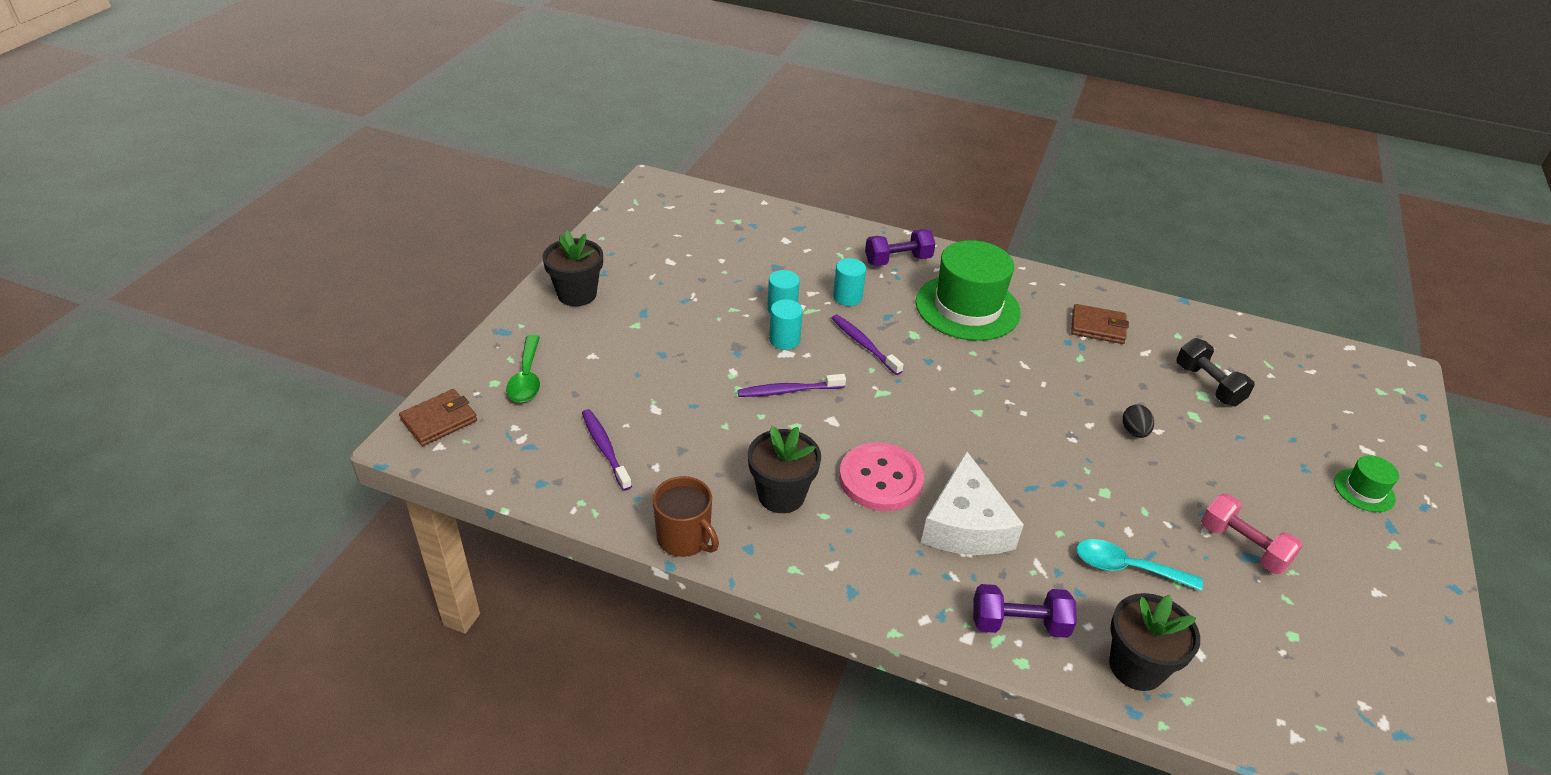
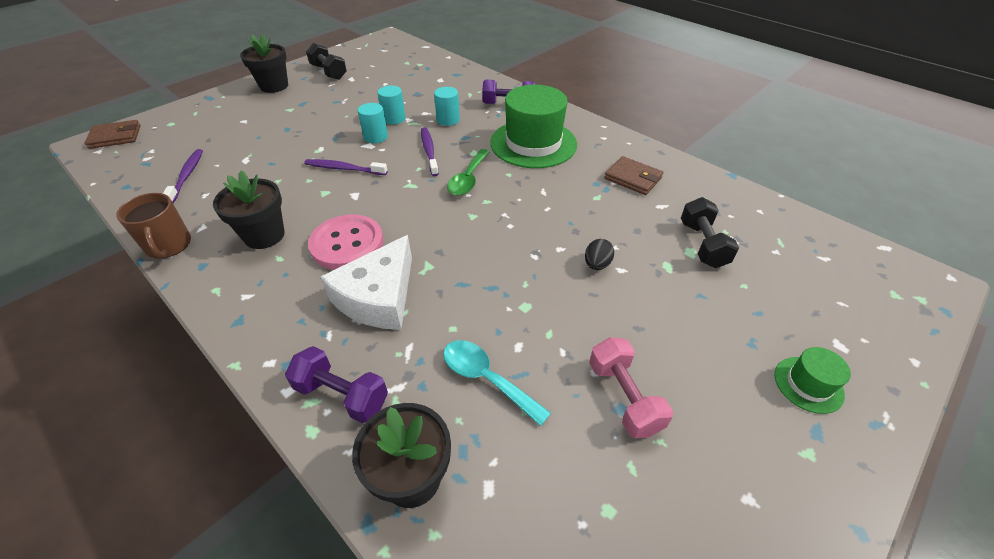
camera: 25 degrees right, 5 degrees up
green spoon [506,335,540,403] -> green spoon moved to [447,149,490,196]
none -> black dumbbell [306,43,347,80]

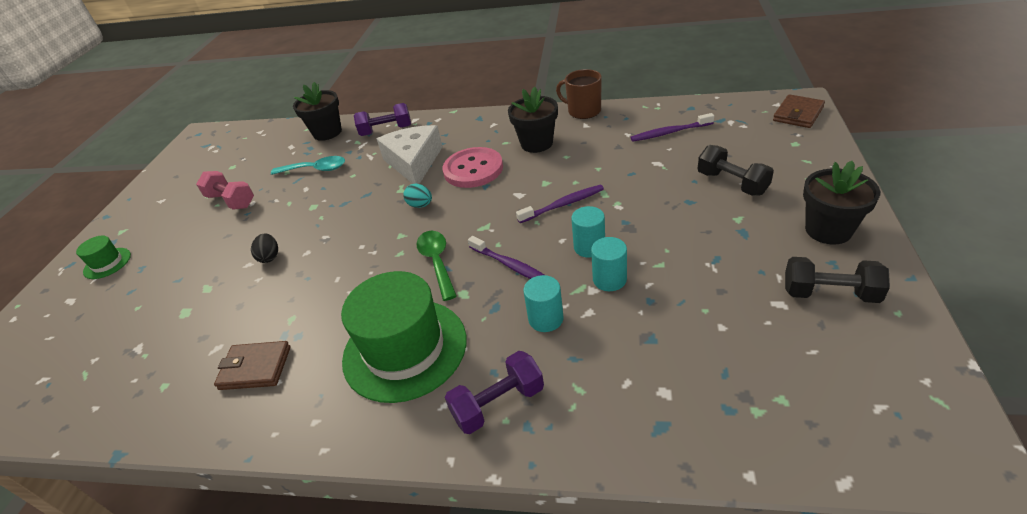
camera: 150 degrees right, 5 degrees down
purple toothbrush [163,149,203,203] -> purple toothbrush turned 120 degrees clockwise [630,113,714,142]
black dumbbell [681,197,739,268] -> black dumbbell moved to [698,145,774,196]
none -> turquoise egg [403,184,432,208]

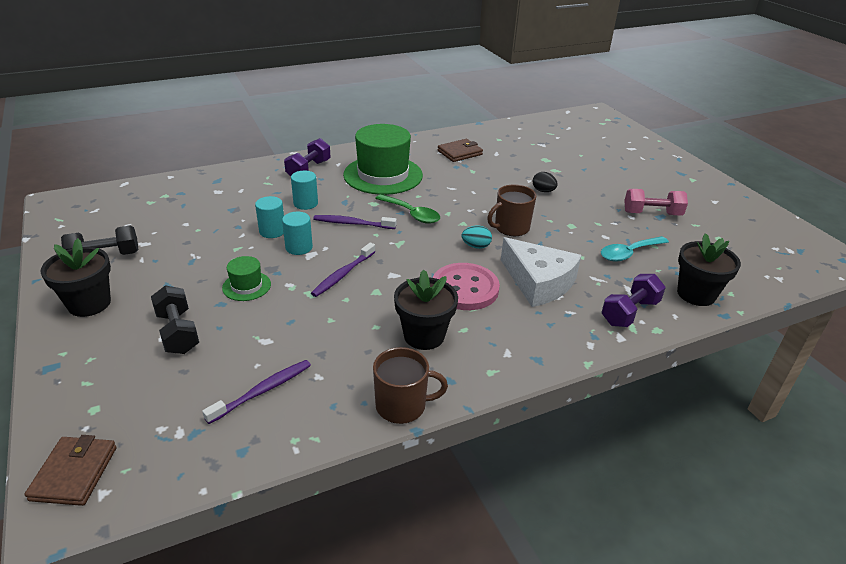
camera: 140 degrees right, 5 degrees down
green hat [76,236,131,279] -> green hat moved to [222,256,271,301]
black dumbbell [698,145,774,196] -> black dumbbell turned 45 degrees clockwise [151,285,199,354]
none -> brown mug [487,184,536,236]

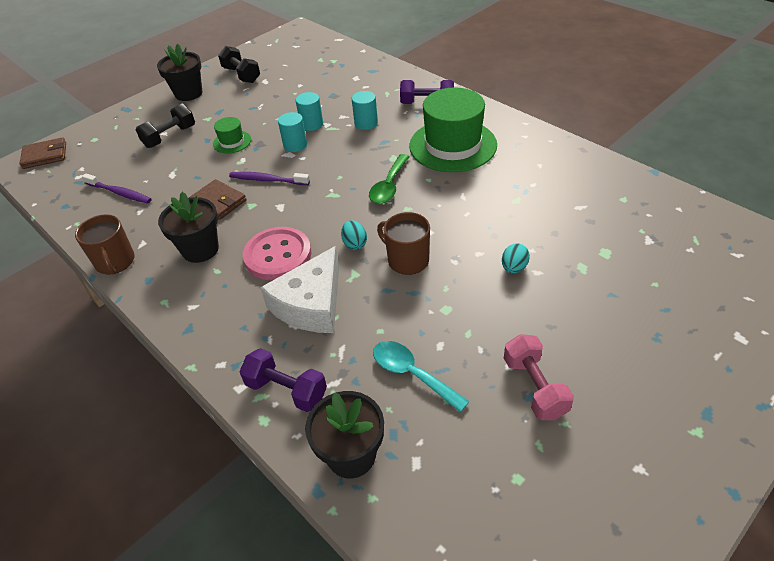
camera: 75 degrees right, 10 degrees up
purple toothbrush [313,215,397,229] -> none
brown wallet [438,139,483,162] -> brown wallet moved to [189,179,246,220]
black egg [533,172,558,192] -> turquoise egg [502,243,530,273]

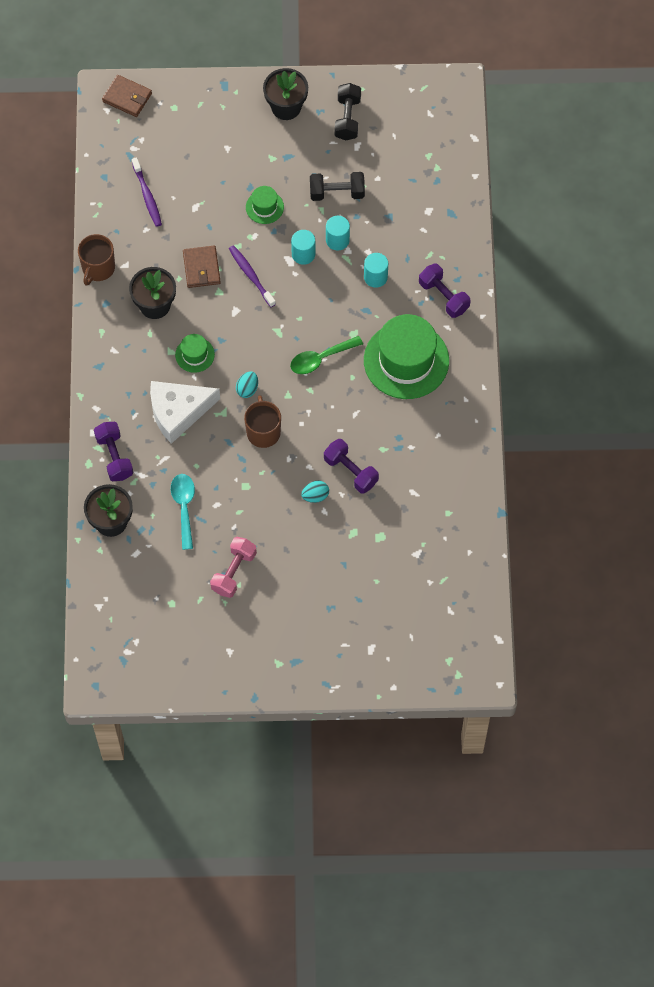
camera: 40 degrees right, 20 degrees up
black dumbbell [136,103,195,148] -> black dumbbell moved to [310,172,365,201]
pink button [243,227,311,280] -> green hat [175,334,215,373]
none -> purple dumbbell [324,439,379,494]

